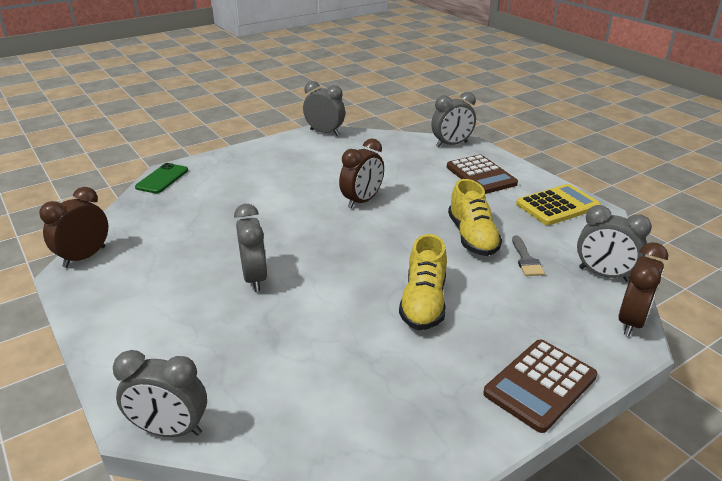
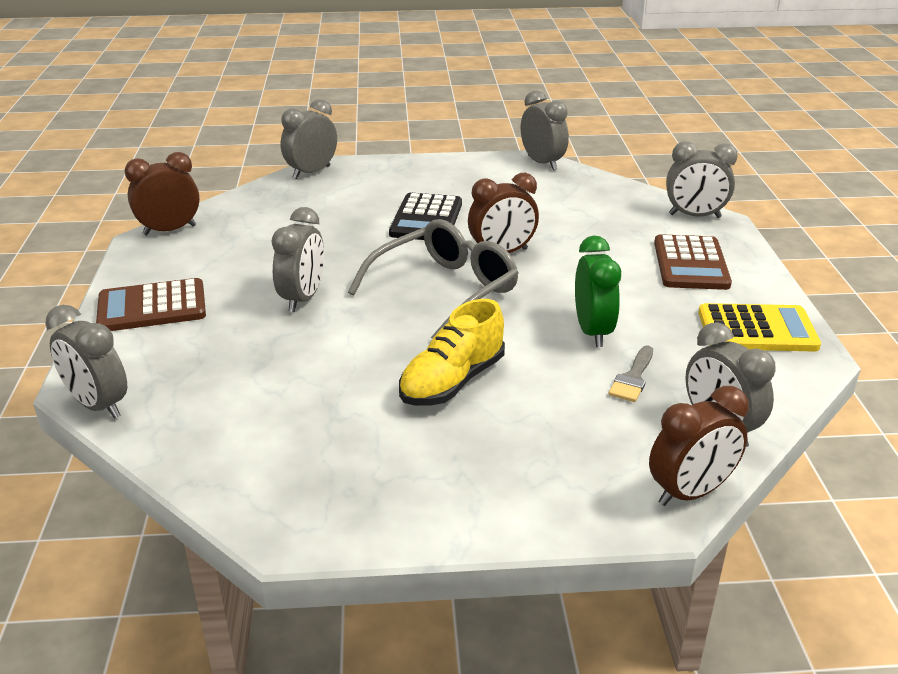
camera: 30 degrees right, 0 degrees up
green phone [135,163,188,193] -> grey clock [281,99,337,179]
yellow shoe [448,179,502,256] -> green clock [575,236,621,347]
brown calculator [483,340,597,433] -> brown calculator moved to [96,278,206,331]
none -> grey glasses [348,219,518,339]
none -> black calculator [389,193,462,240]

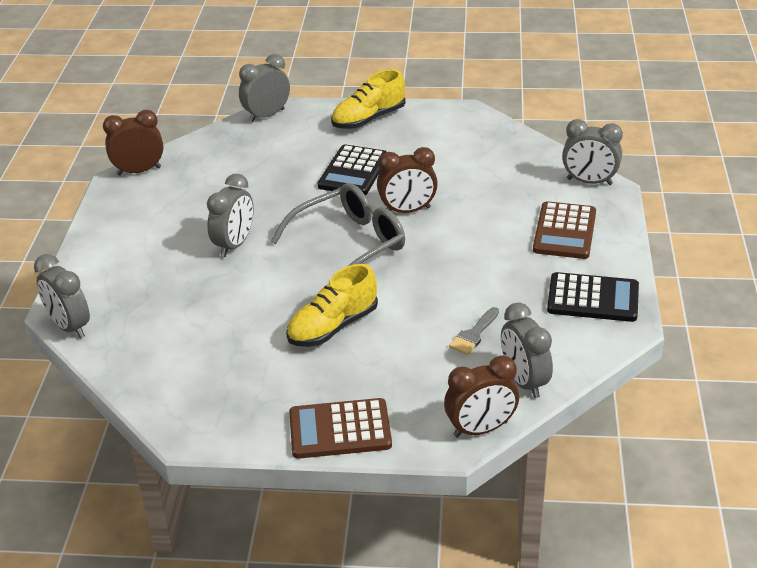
camera: 10 degrees right, 5 degrees up
brown calculator [96,278,206,331] -> brown calculator moved to [289,398,392,459]
grey clock [521,90,569,170] -> none
green clock [575,236,621,347] -> none
yellow calculator [698,303,821,352] -> black calculator [547,272,639,322]
none -> yellow shoe [331,69,405,129]

